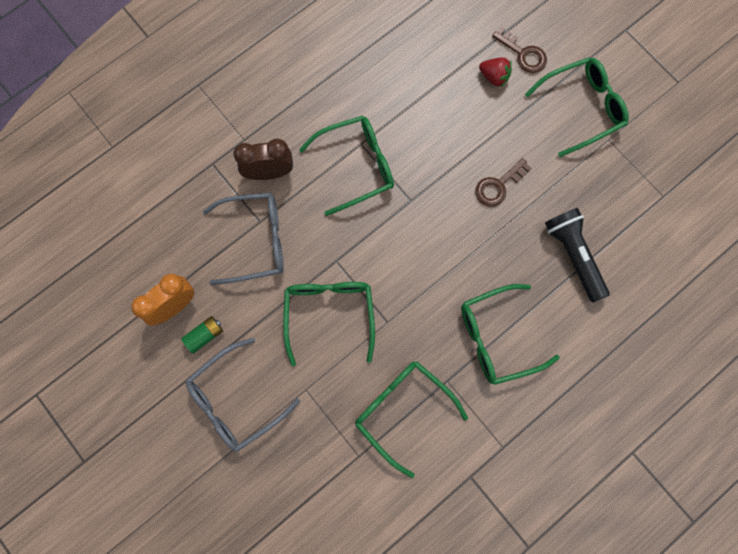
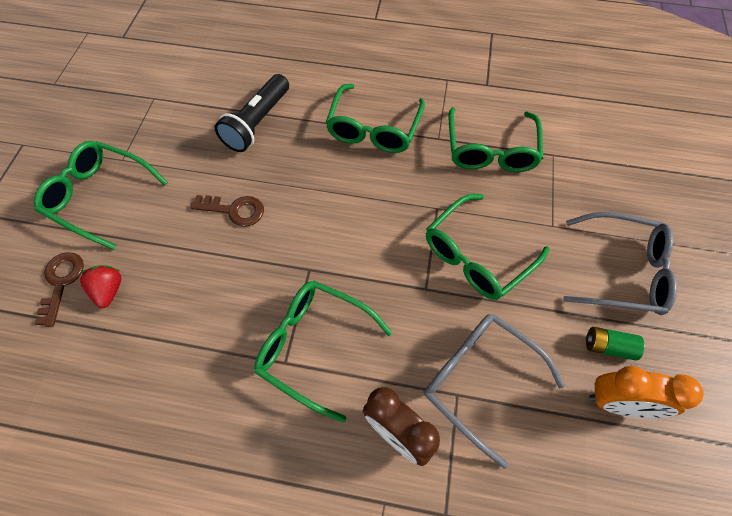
camera: 130 degrees left, 15 degrees down
green glasses [461,284,560,385] -> green glasses turned 75 degrees clockwise [325,84,425,153]

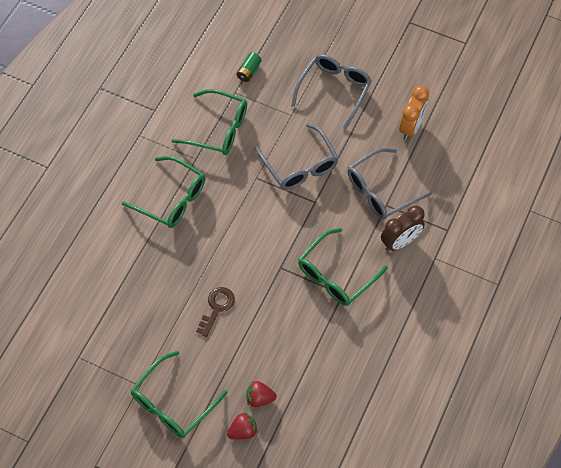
camera: 75 degrees left, 0 degrees up
brown key [35,252,84,327] -> red strawberry [227,412,258,439]
black flashlight [215,74,289,152] -> none
green glasses [426,194,549,300] -> grey glasses [255,123,339,190]
green battery [586,327,645,361] -> green battery moved to [237,52,262,82]

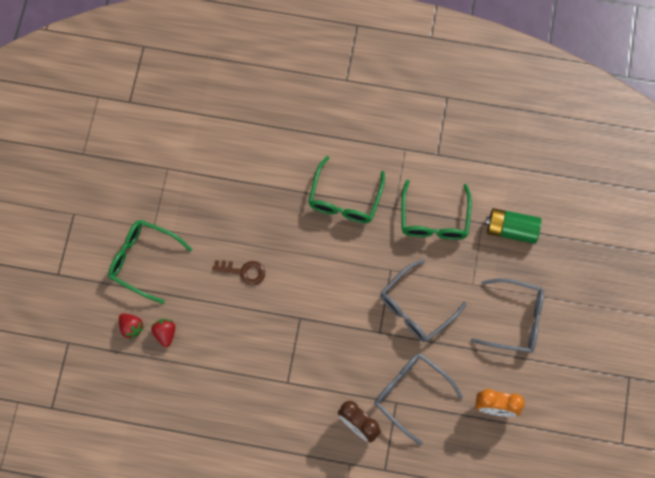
camera: 75 degrees right, 10 degrees up
green battery [237,52,262,82] -> green battery [485,208,541,244], size x1.72
green glasses [298,228,388,306] -> none

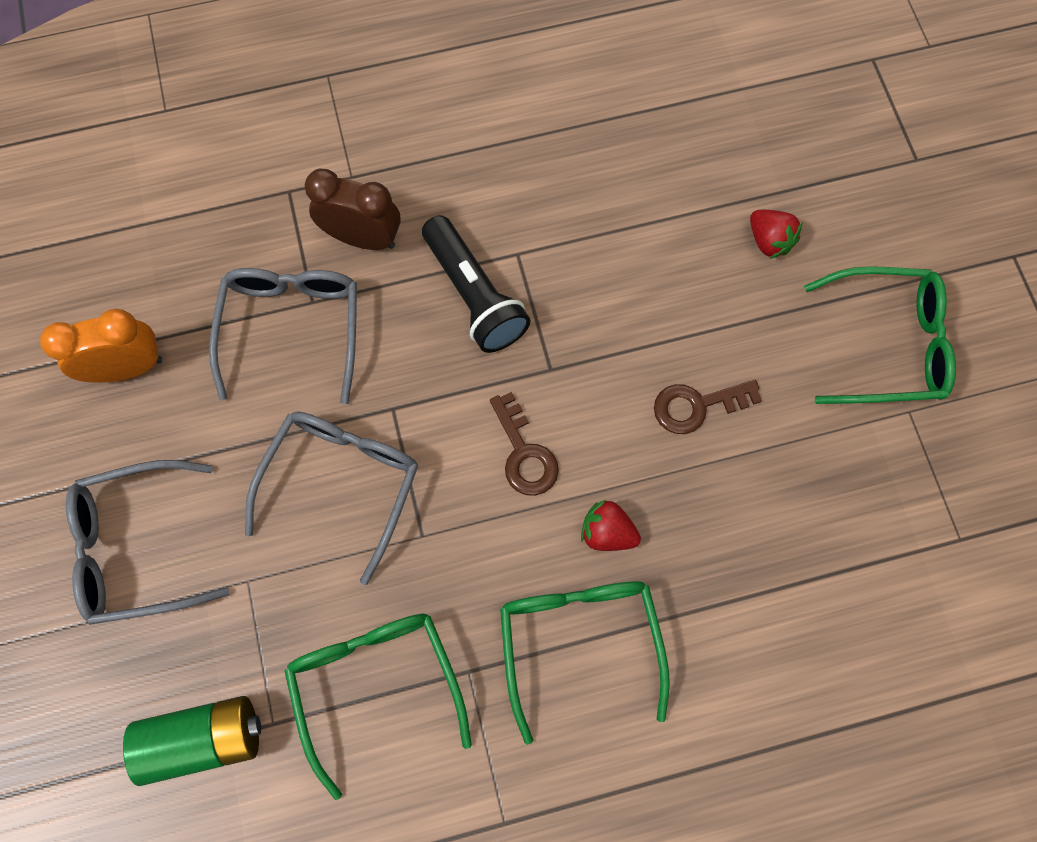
camera: 155 degrees right, 0 degrees up
red strawberry [119,313,145,340] -> red strawberry moved to [581,500,641,551]
grey glasses [375,353,463,445] -> grey glasses turned 105 degrees counterclockwise [209,268,357,404]
none -> black flashlight [422,215,531,353]
none -> brown key [490,392,559,496]

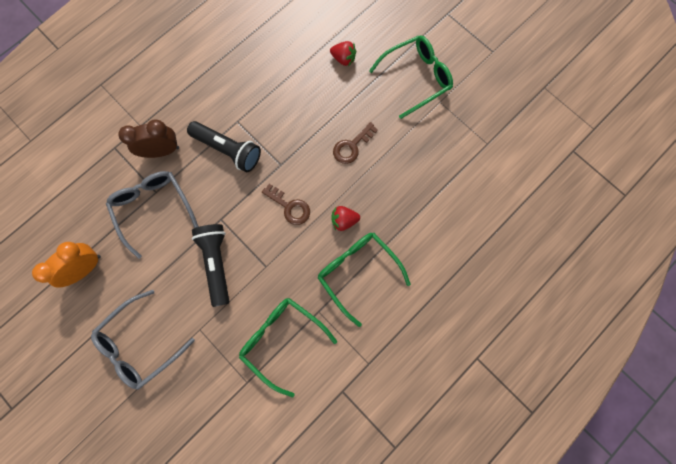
camera: 30 degrees left, 5 degrees up
green battery [123,696,261,786] -> none
grey glasses [245,411,418,585] -> black flashlight [192,224,229,307]

